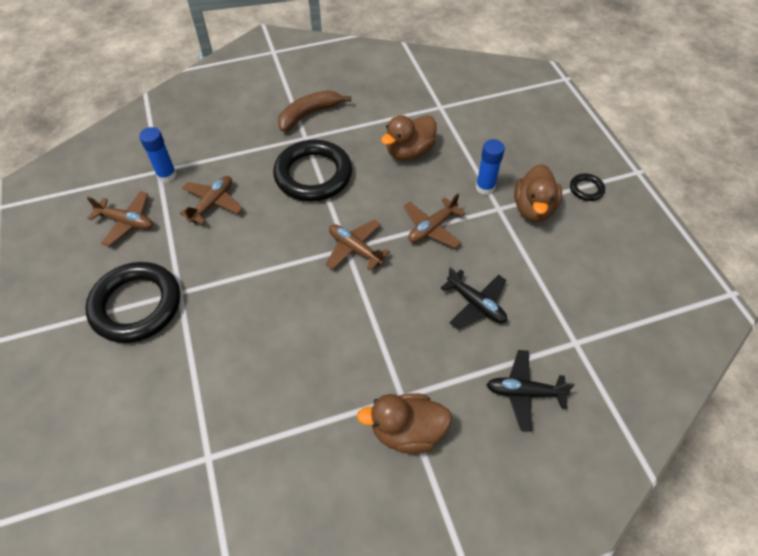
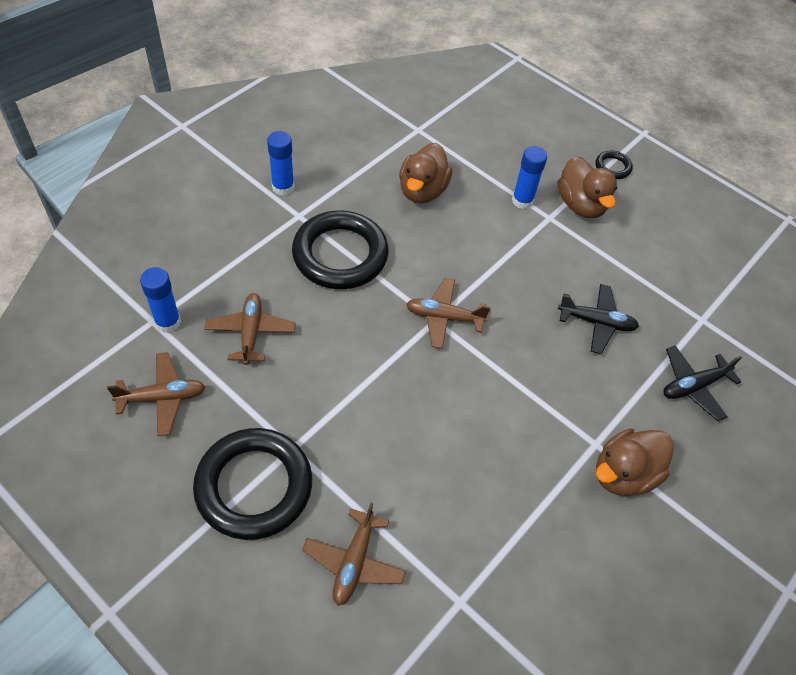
camera: 35 degrees left, 0 degrees up
brown banana [278,90,351,132] -> blue glue stick [267,131,294,196]
brown plane [403,193,465,248] -> brown plane moved to [302,503,406,606]

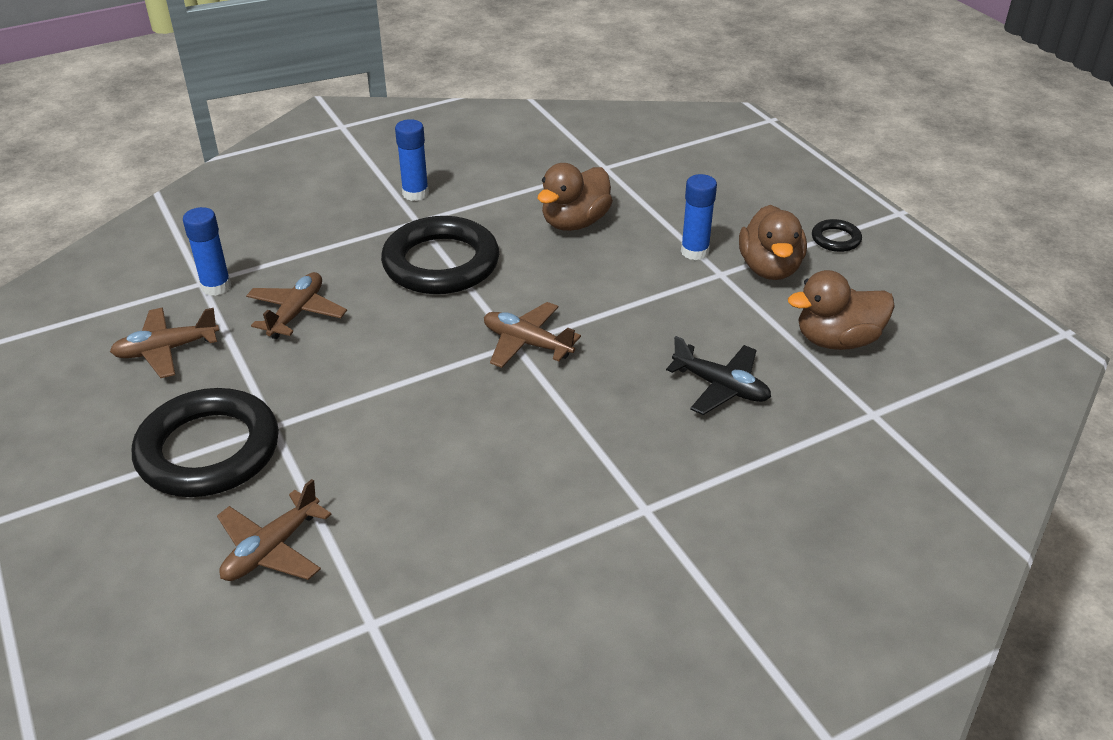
camera: 25 degrees right, 15 degrees down
brown plane [107,352,205,436] -> brown plane turned 150 degrees clockwise [110,307,219,378]
brown duck [596,428,674,496] -> brown duck moved to [788,270,895,350]
black plane [663,345,742,421] -> none

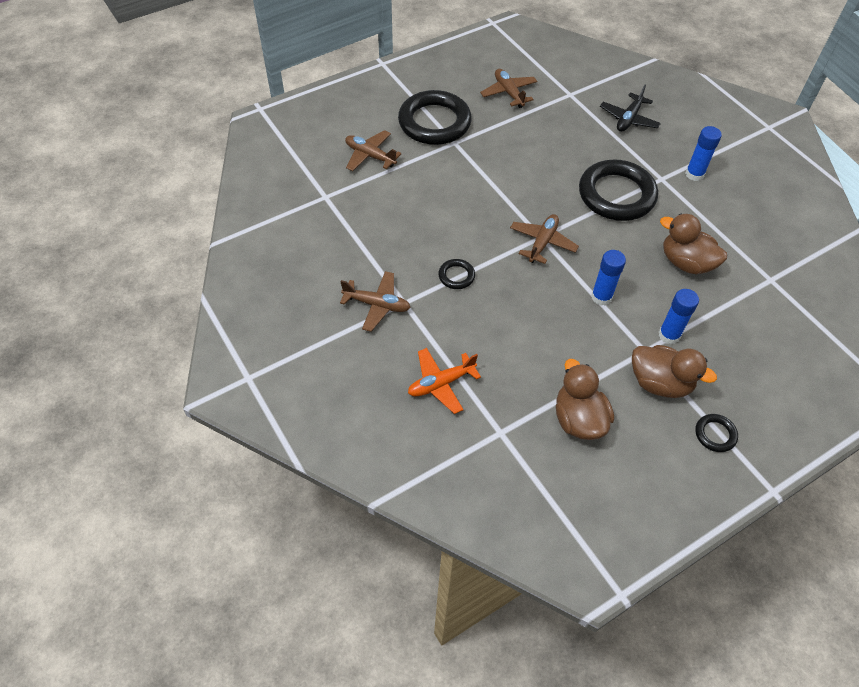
camera: 85 degrees right, 15 degrees up
blue glue stick [183,207,231,296] -> blue glue stick moved to [591,250,626,306]
brown plane [246,272,347,339] -> brown plane moved to [340,271,411,332]
black plane [666,336,771,415] -> black plane moved to [600,85,661,132]
brown duck [739,205,807,280] -> brown duck turned 150 degrees counterclockwise [632,345,717,398]
none -> orange plane [408,348,481,414]
none -> black ring [438,259,475,289]

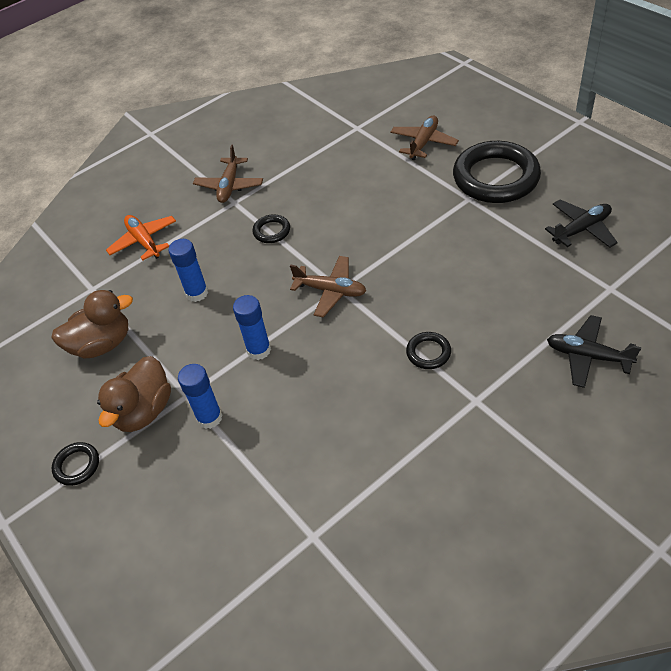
camera: 90 degrees right, 5 degrees down
brown plane [480,69,537,108] -> black plane [545,200,618,248]
black ring [579,160,658,221] -> black ring [406,332,451,369], size x0.43
brown duck [660,213,727,274] -> none
blue glue stick [685,126,722,181] -> blue glue stick moved to [169,239,208,302]

